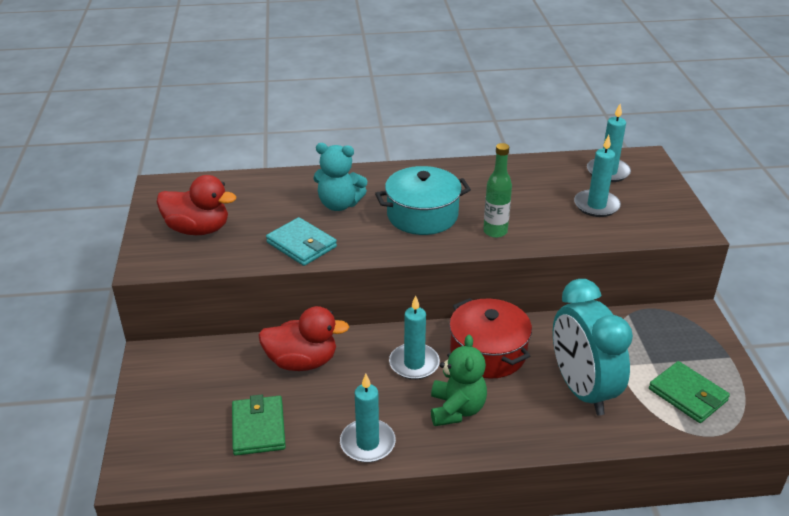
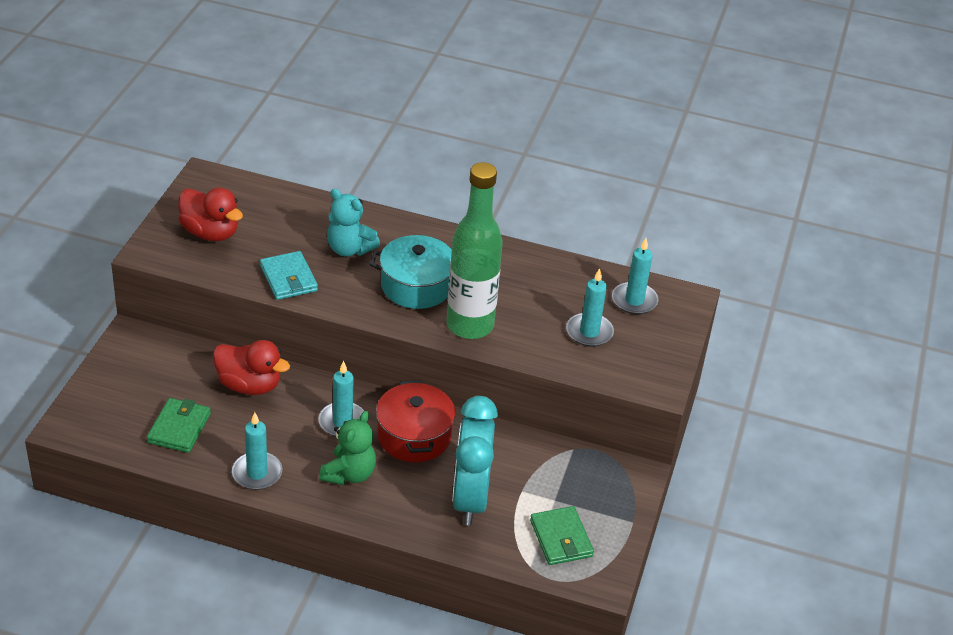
camera: 20 degrees right, 5 degrees up
green bottle [483,143,512,238] -> green bottle [446,162,503,339], size x1.97

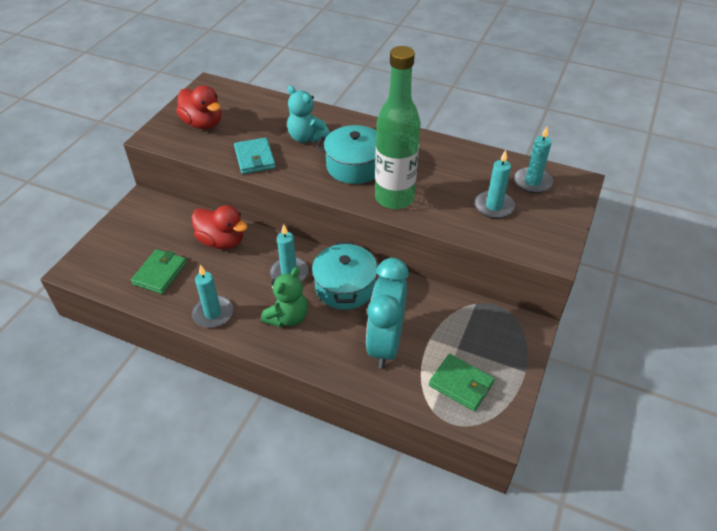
camera: 10 degrees right, 5 degrees up
red pot [376,380,456,462] -> turquoise pot [312,242,378,310]
green wallet [530,506,594,565] -> green wallet turned 45 degrees counterclockwise [429,354,495,411]

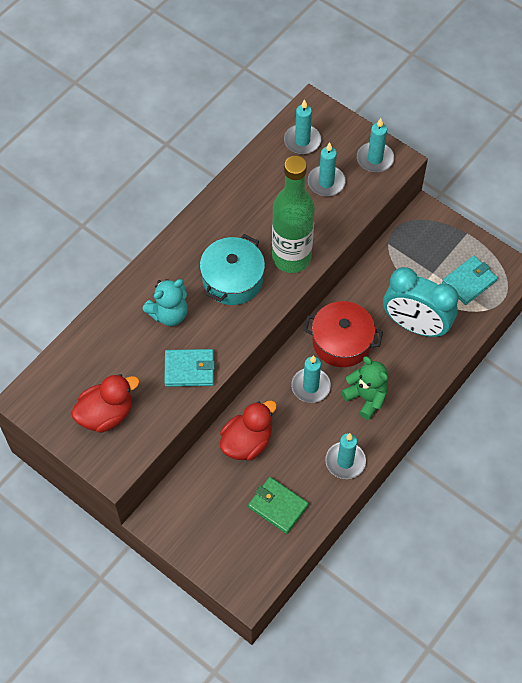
camera: 75 degrees left, 15 degrees up
turquoise pot [312,242,378,310] -> red pot [304,301,383,367]
green wallet [429,354,495,411] -> turquoise wallet [442,256,498,305]
none -> turquoise candle [357,118,394,172]

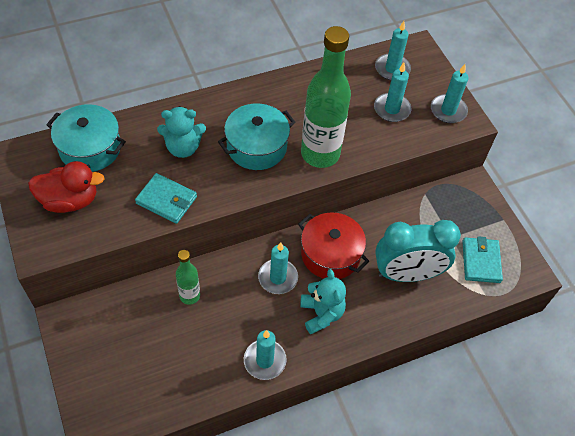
camera: 25 degrees right, 5 degrees down
red duck [220,400,277,461] -> green bottle [176,250,200,305]
green wallet [248,477,309,534] -> none
green teddy bear [341,356,388,420] -> turquoise teddy bear [300,269,346,334]
turquoise clock [383,267,459,337] -> turquoise clock turned 60 degrees counterclockwise [375,220,461,282]
turquoise wallet [442,256,498,305] -> turquoise wallet turned 75 degrees counterclockwise [462,236,503,283]
none -> turquoise pot [46,104,126,172]

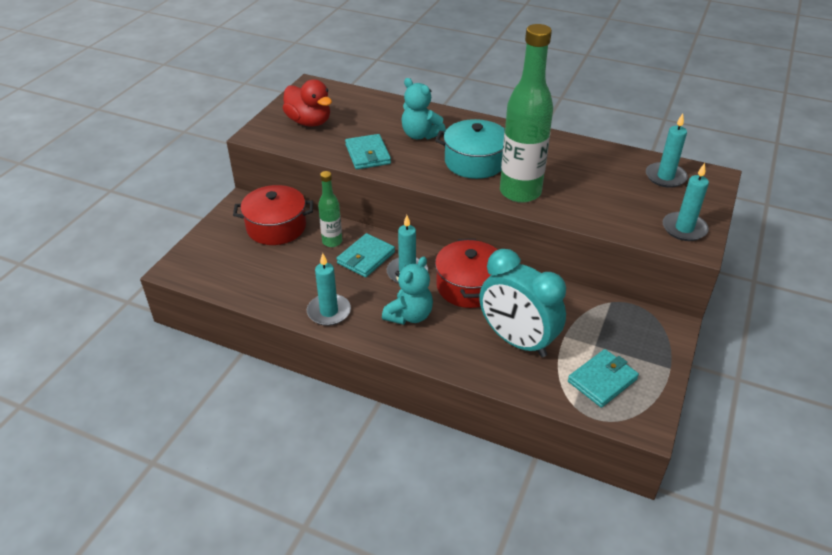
camera: 50 degrees right, 15 degrees down
turquoise pot [46,104,126,172] -> none
turquoise candle [374,63,411,122] -> none
none -> red pot [233,185,313,245]
none -> turquoise wallet [337,233,395,278]

